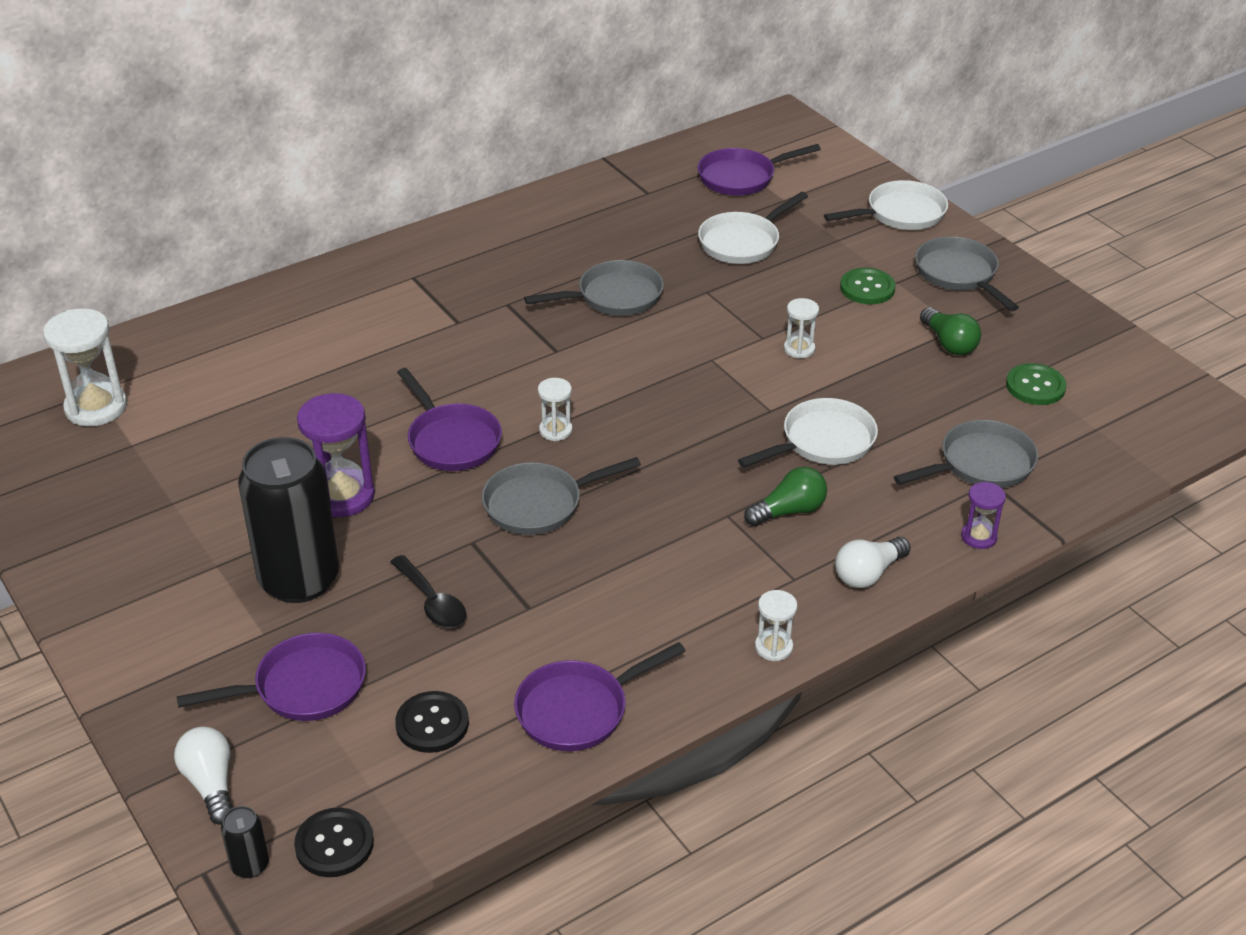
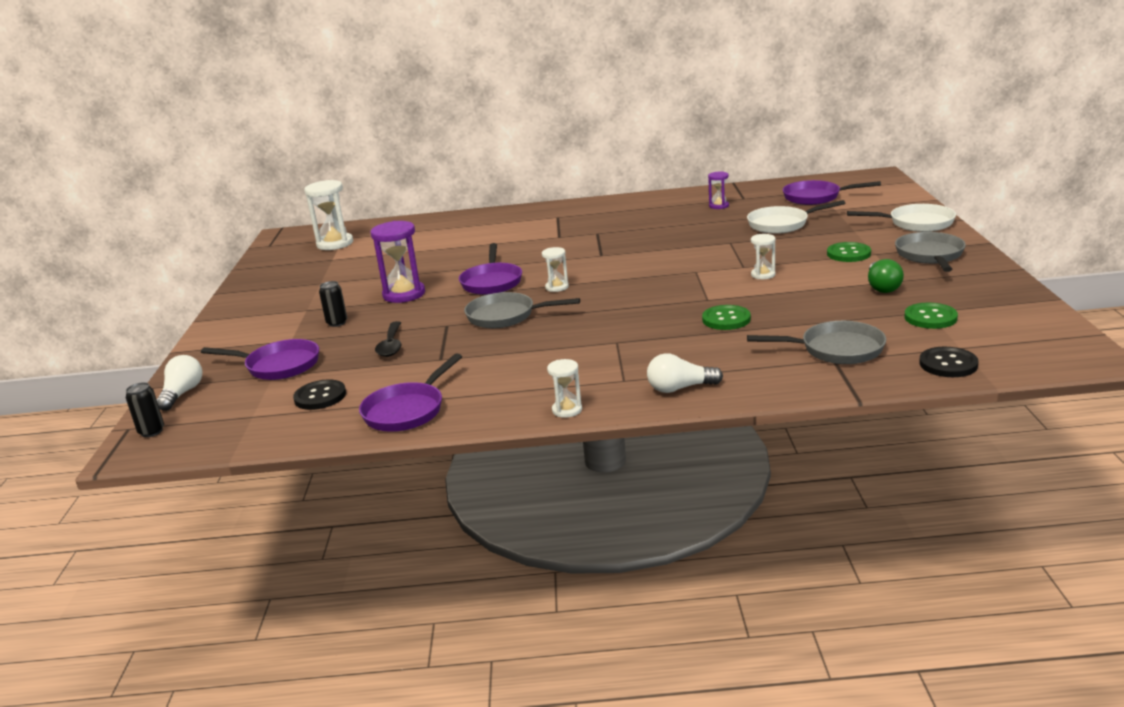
camera: 35 degrees right, 15 degrees down
black can [238,437,339,603] -> black can [319,281,347,327], size x0.40
black button [294,808,374,877] -> black button moved to [919,347,979,377]
purple pan [514,642,685,751] -> purple pan turned 60 degrees counterclockwise [359,353,462,432]
grey pan [524,260,664,316] -> none
white pan [738,398,878,467] -> green button [702,305,751,330]
green light bulb [744,467,827,527] -> none
purple hourglass [961,482,1006,549] -> purple hourglass moved to [708,172,729,209]

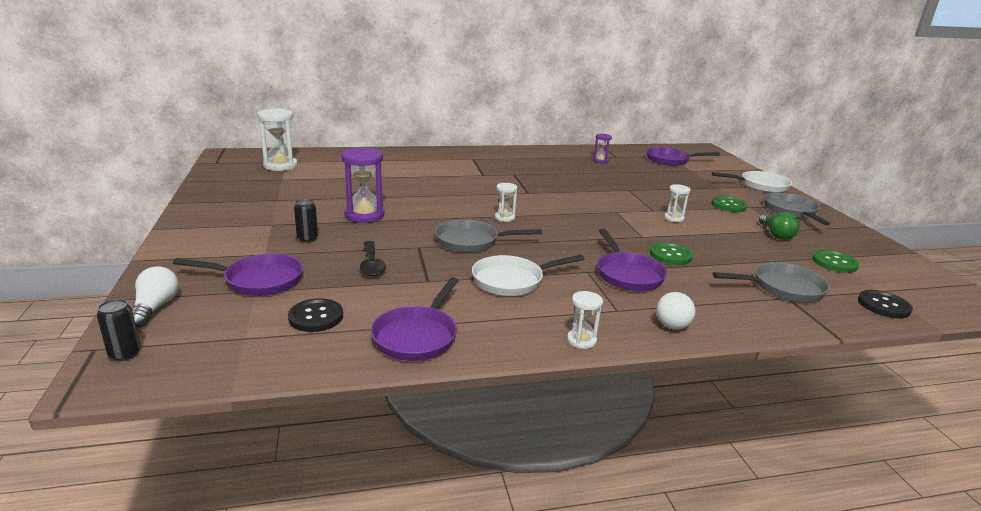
camera: 15 degrees left, 0 degrees up
purple pan [459,243,522,295] -> purple pan moved to [597,228,667,291]
white light bulb [647,353,723,393] -> white light bulb turned 45 degrees counterclockwise [656,292,696,329]
white pan [747,200,846,234] -> white pan moved to [472,255,584,296]

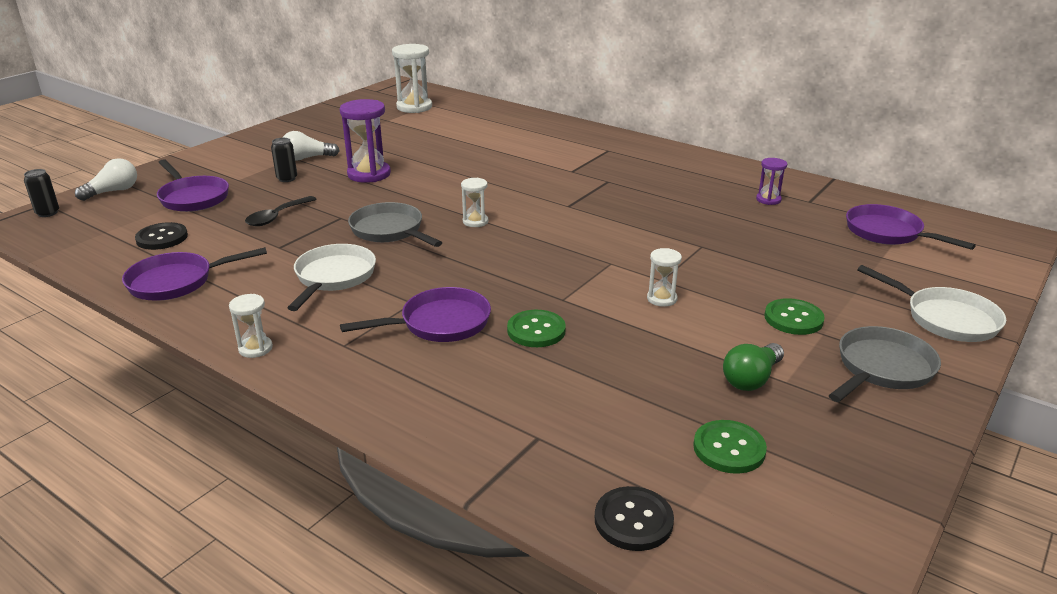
camera: 50 degrees right, 5 degrees up
white pan [472,255,584,296] -> white pan turned 75 degrees clockwise [287,244,376,311]
purple pan [597,228,667,291] -> purple pan turned 150 degrees counterclockwise [340,287,491,342]
white light bulb [656,292,696,329] -> white light bulb moved to [282,131,340,161]
grey pan [713,262,830,302] -> none

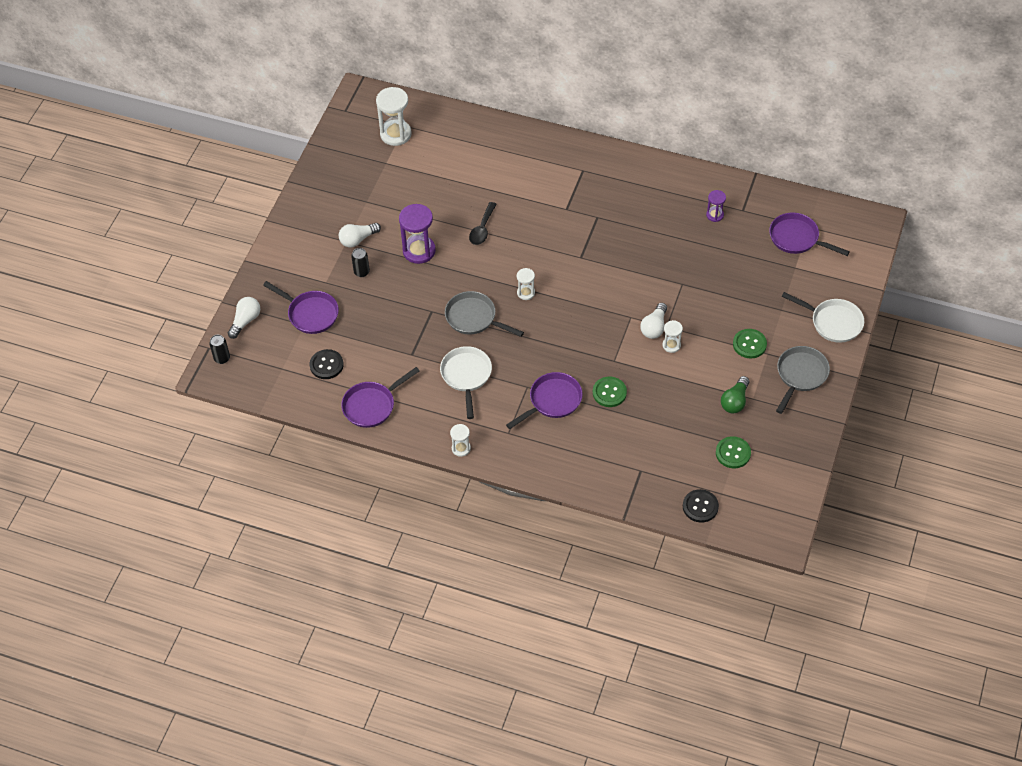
camera: 15 degrees left, 25 degrees up
black spoon [245,196,317,226] -> black spoon moved to [469,202,497,245]
none -> white light bulb [640,303,667,339]

